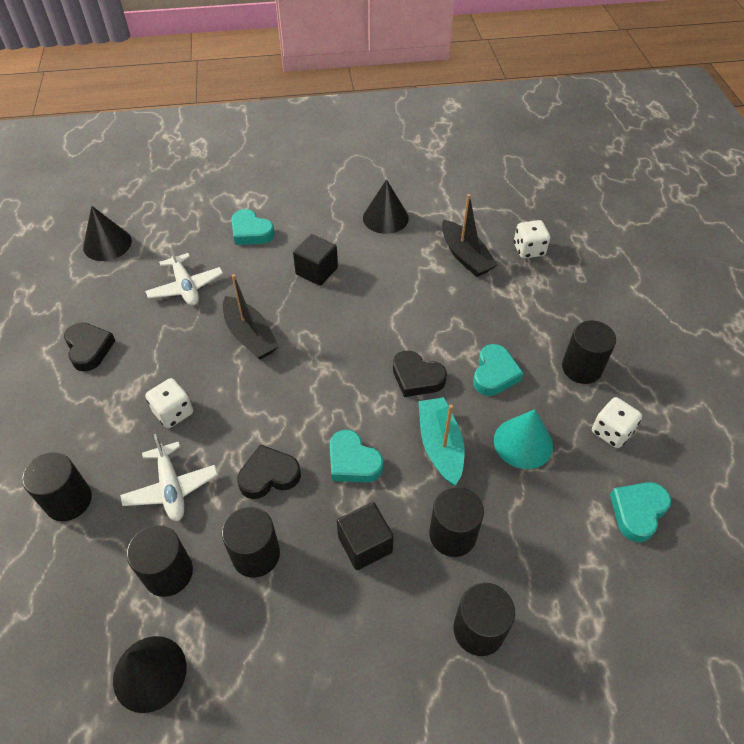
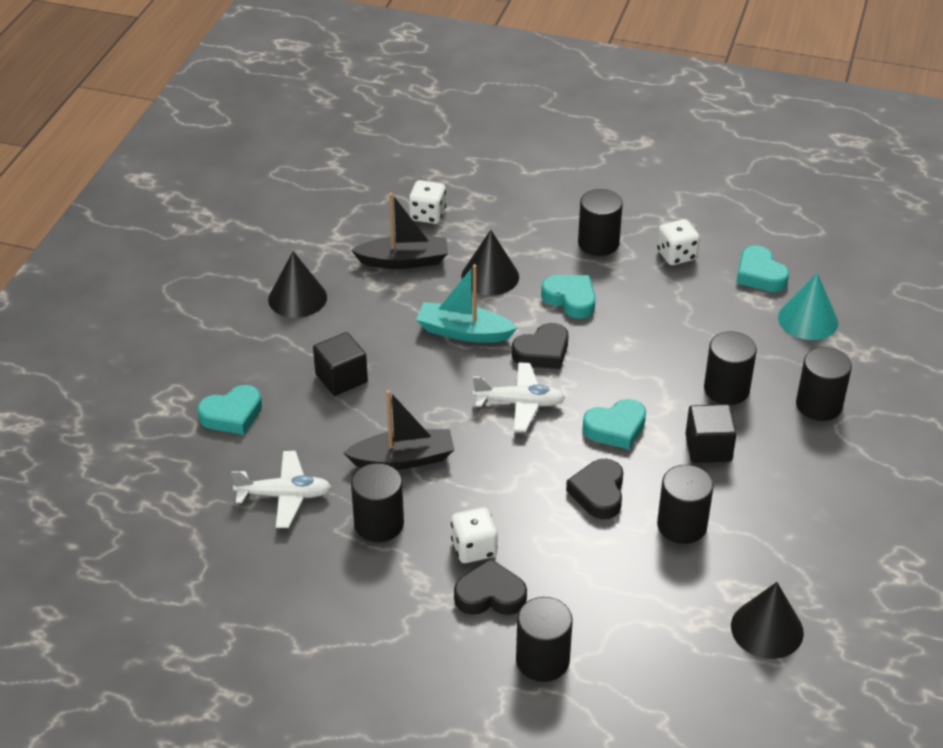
camera: 65 degrees left, 10 degrees down
black heart [64,323,115,372] -> black heart moved to [454,558,527,615]
black cone [83,206,132,261] -> black cone moved to [461,230,519,296]
white plane [120,434,218,521] -> white plane moved to [473,362,565,432]
black cylinder [127,525,193,597] -> black cylinder moved to [351,463,404,542]
turquoise boat [418,397,465,485] -> turquoise boat moved to [416,264,517,342]
turquoise cone [494,409,553,469] -> turquoise cone moved to [778,273,838,340]

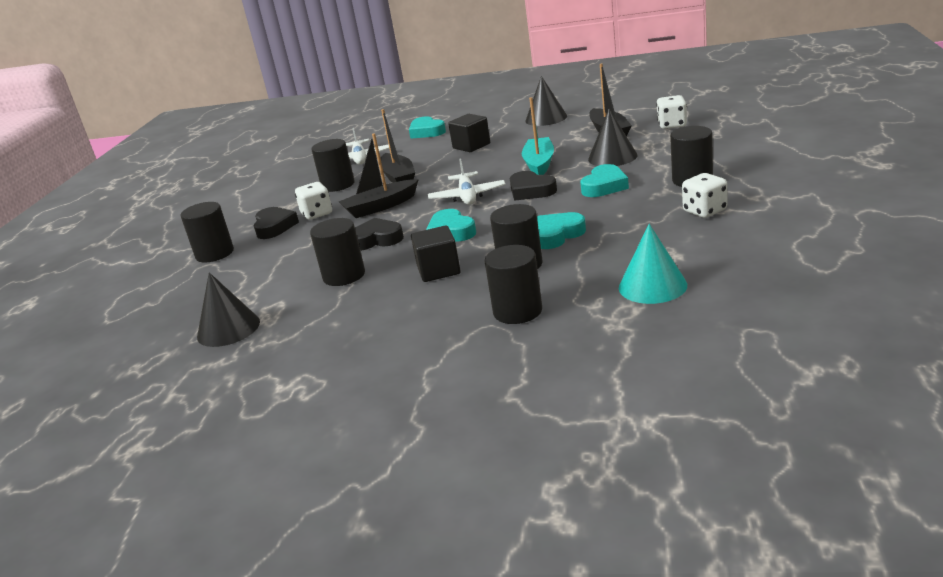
camera: 85 degrees right, 15 degrees down
turquoise heart [736,245,789,292] -> turquoise heart moved to [537,212,586,249]
none -> black boat [339,133,419,218]

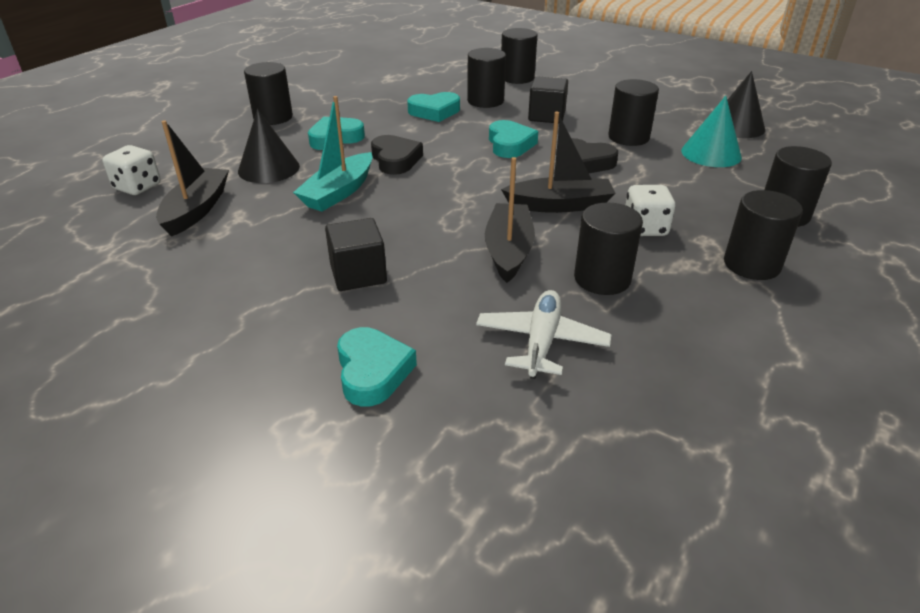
camera: 160 degrees left, 10 degrees up
black heart [253,207,299,239] -> none
white plane [428,158,506,205] -> none
black cone [525,76,567,126] -> none
turquoise cone [619,224,687,304] -> turquoise cone moved to [681,96,742,167]
white dice [682,173,727,218] -> none
none -> black cylinder [724,190,803,280]

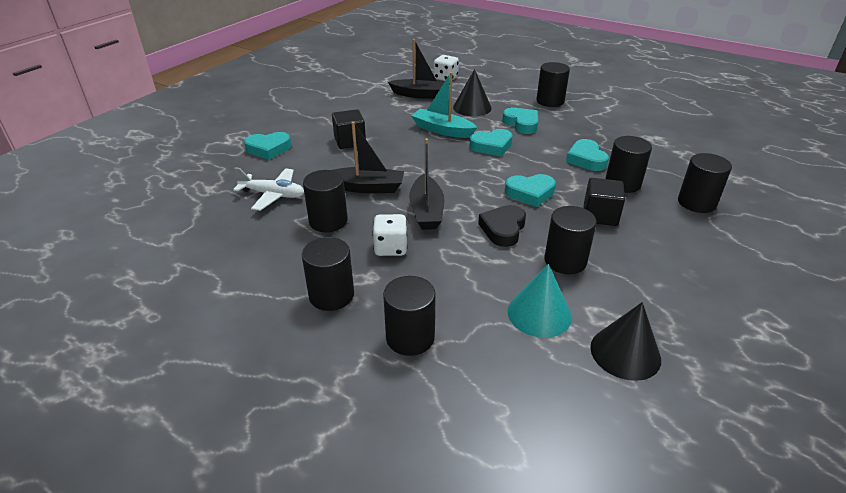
camera: 90 degrees right, 0 degrees up
black heart [371,135,423,175] -> turquoise heart [469,129,513,156]

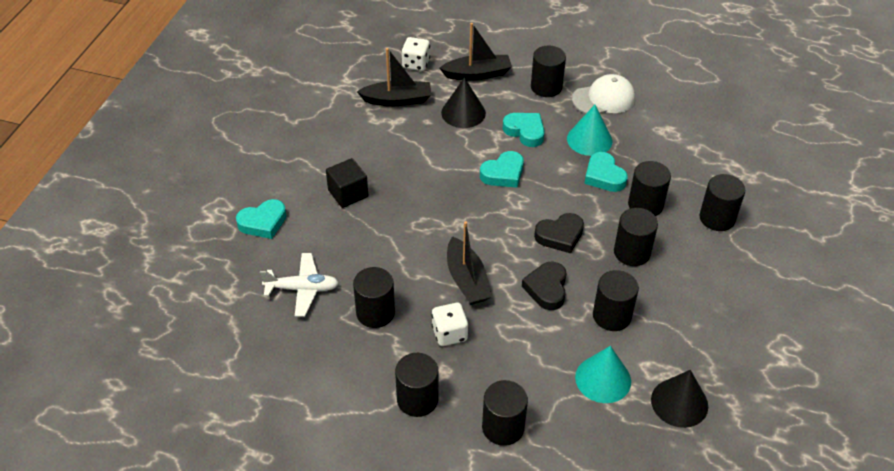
camera: 15 degrees left, 10 degrees up
black boat [333,121,404,193] -> black boat moved to [439,23,512,81]
turquoise boat [411,72,478,138] -> none
turquoise heart [505,174,556,207] -> black heart [534,213,584,253]
black cube [584,178,625,226] -> black cylinder [614,208,658,266]
none -> turquoise cone [567,105,612,156]
none -> white cap [572,74,635,114]

